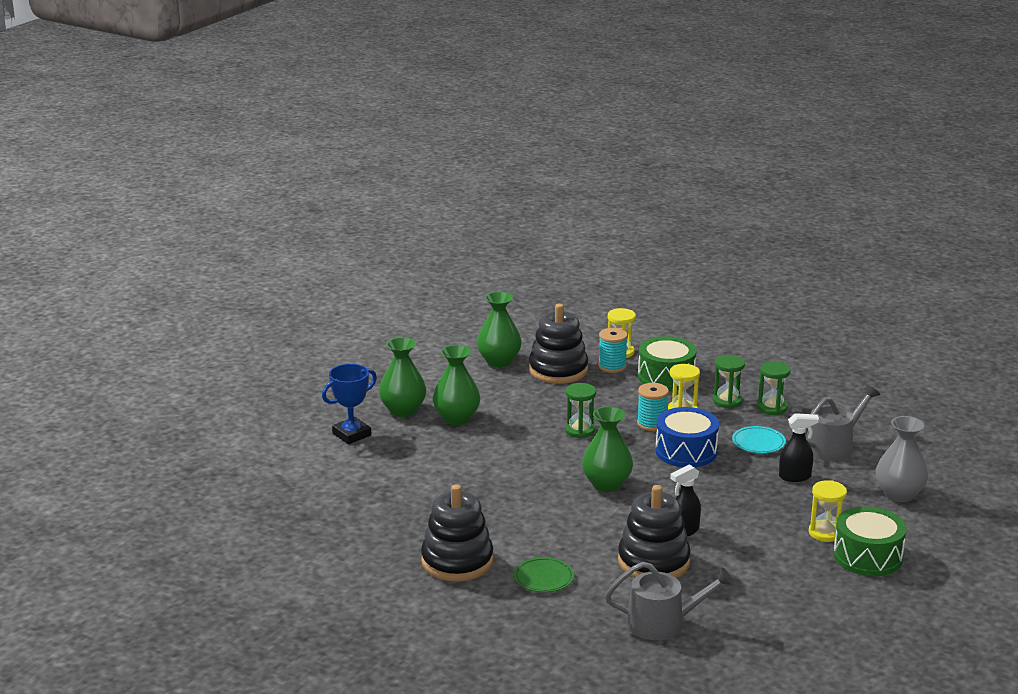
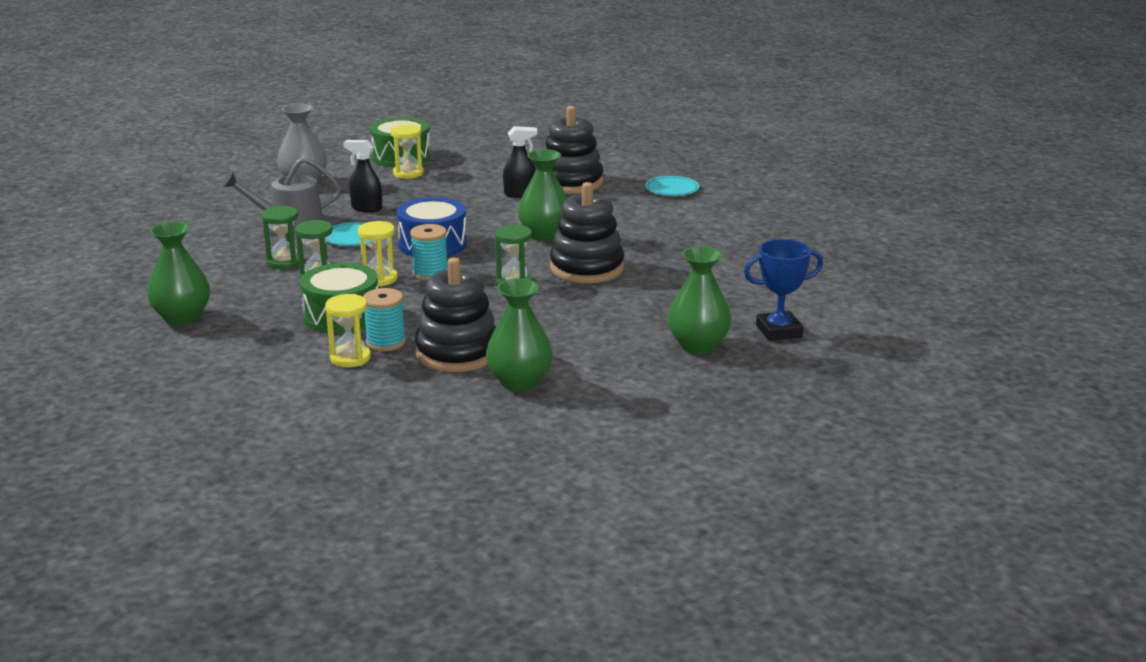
camera: 155 degrees left, 0 degrees up
black stacking toy [421,484,493,582] -> black stacking toy moved to [550,182,624,283]
green vase [433,345,480,425] -> green vase moved to [147,222,210,325]
green plate [514,557,574,592] -> turquoise plate [645,176,699,196]
grey watering can [605,562,734,640] -> none

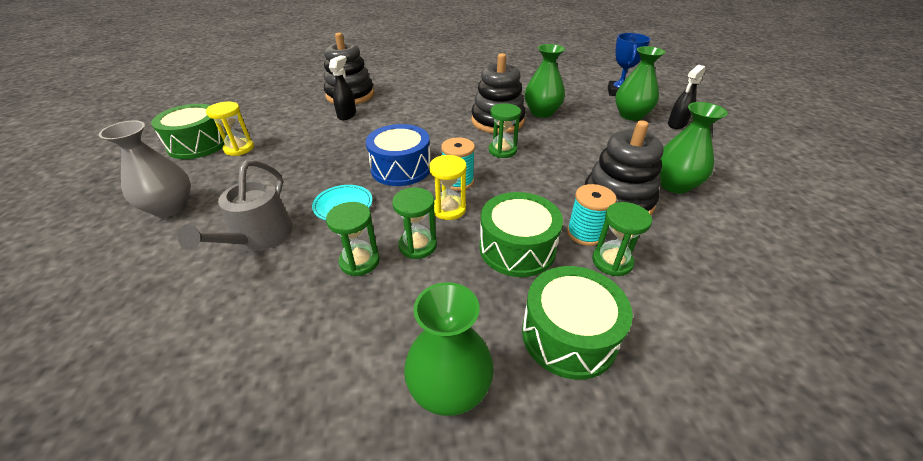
camera: 65 degrees left, 15 degrees up
yellow hourglass [325,294,371,367] -> green hourglass [592,202,652,276]
black spray bottle [343,140,382,213] -> black spray bottle moved to [668,65,705,129]
green vase [518,149,567,241] -> green vase moved to [525,44,565,118]
turquoise plate [645,176,699,196] -> none
none -> green drum [522,266,633,380]

